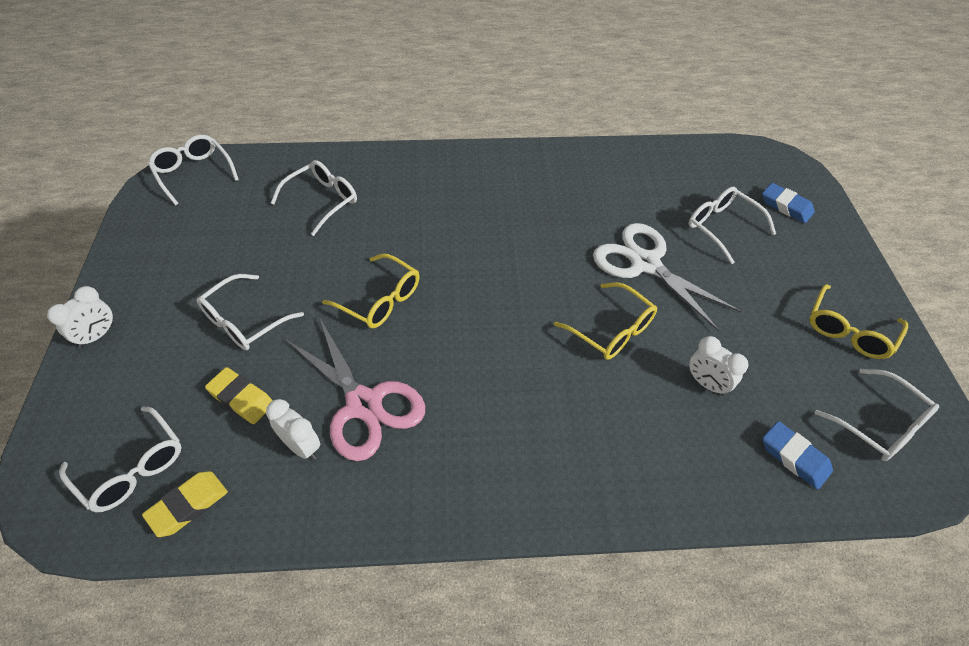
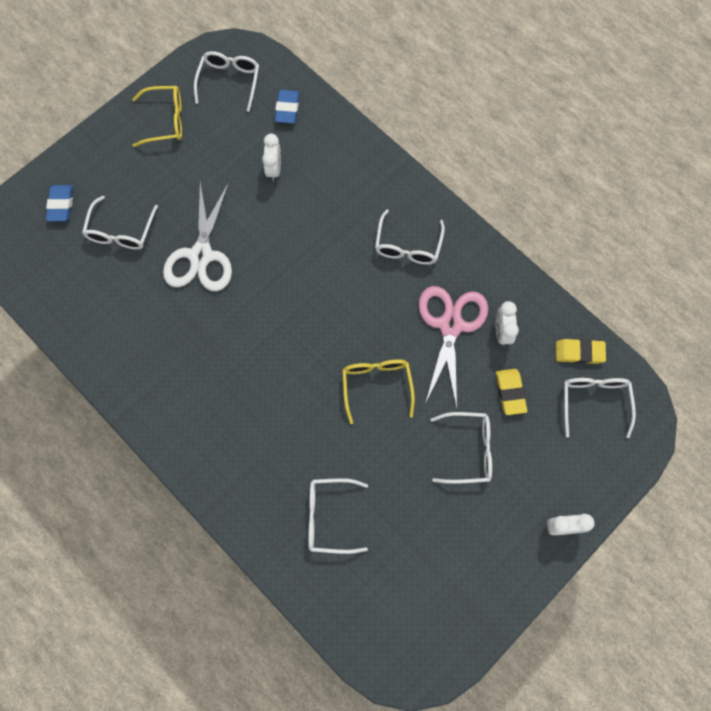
camera: 130 degrees left, 20 degrees up
white glasses [148,135,239,206] -> white glasses moved to [375,209,445,265]
yellow glasses [554,282,657,360] -> none

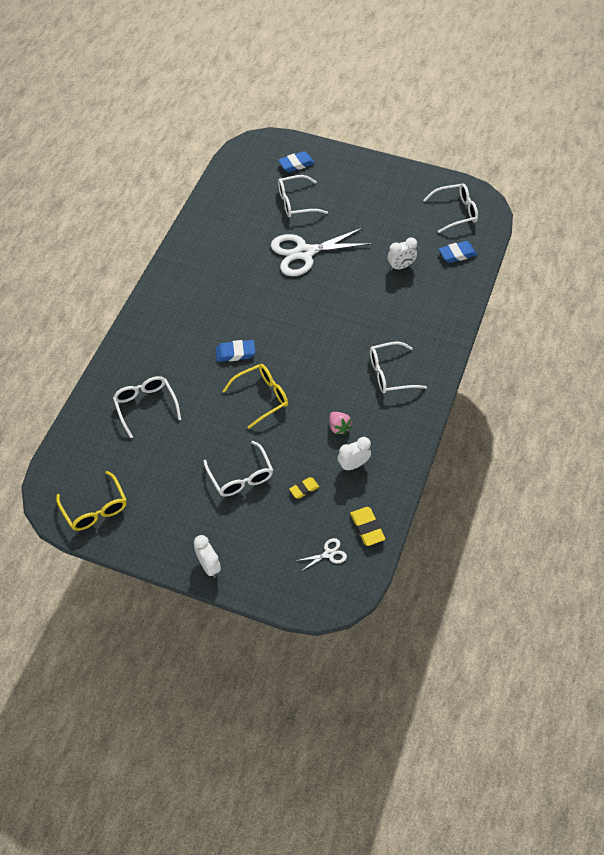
camera: 65 degrees right, 15 degrees down
yellow glasses [132,86,182,147] -> yellow glasses moved to [56,471,127,531]
pink scissors [419,286,488,409] -> pink strawberry [330,412,352,435]
yellow eraser [496,369,527,415] -> yellow eraser [289,477,319,499], size x0.67
white glasses [564,378,636,438] -> white scissors [296,538,347,572]
none -> blue eraser [215,340,256,362]

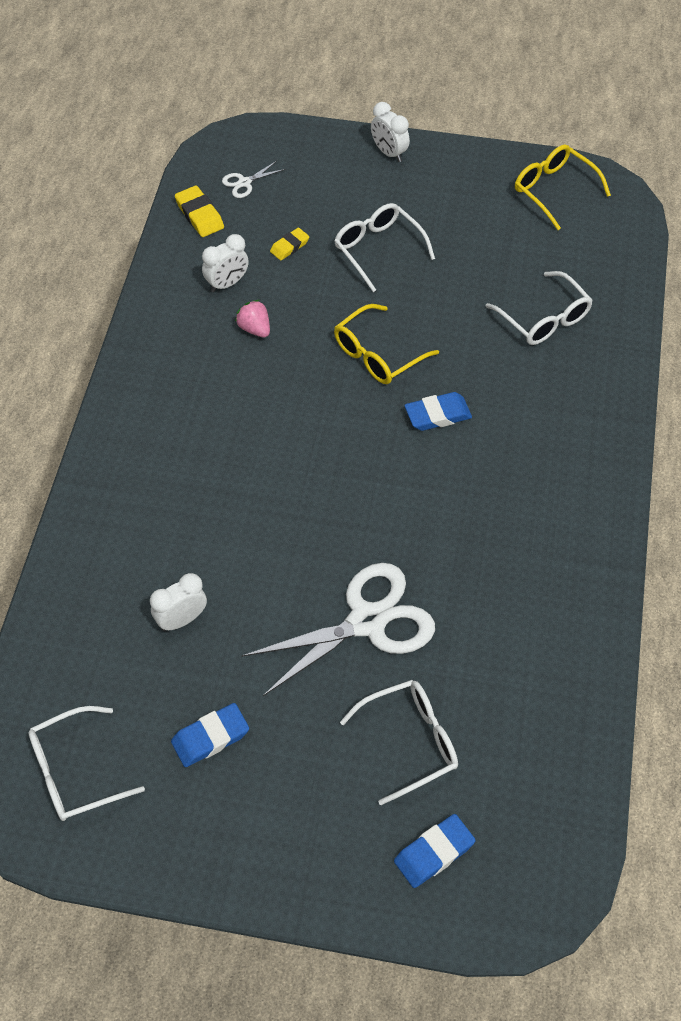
camera: 170 degrees right, 0 degrees up
white glasses [370,341,427,393] -> none
blue eraser [439,241,477,263] -> blue eraser moved to [171,703,249,767]

